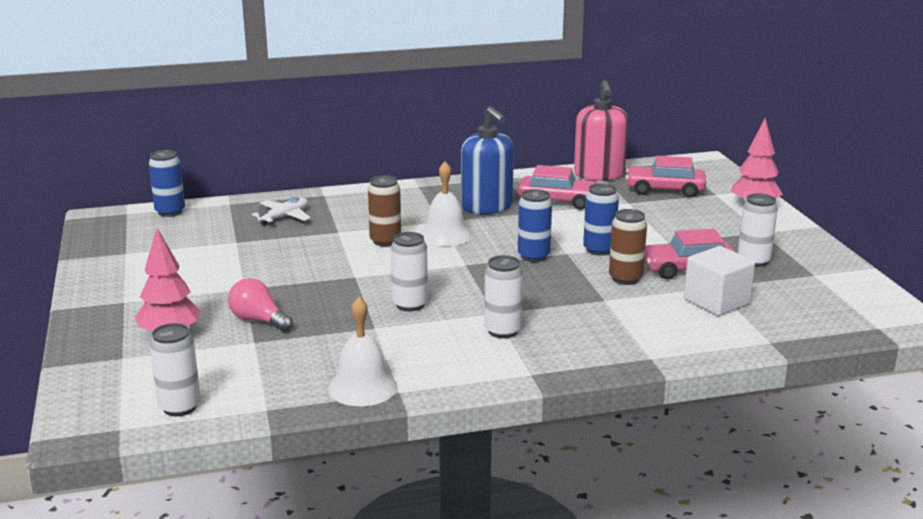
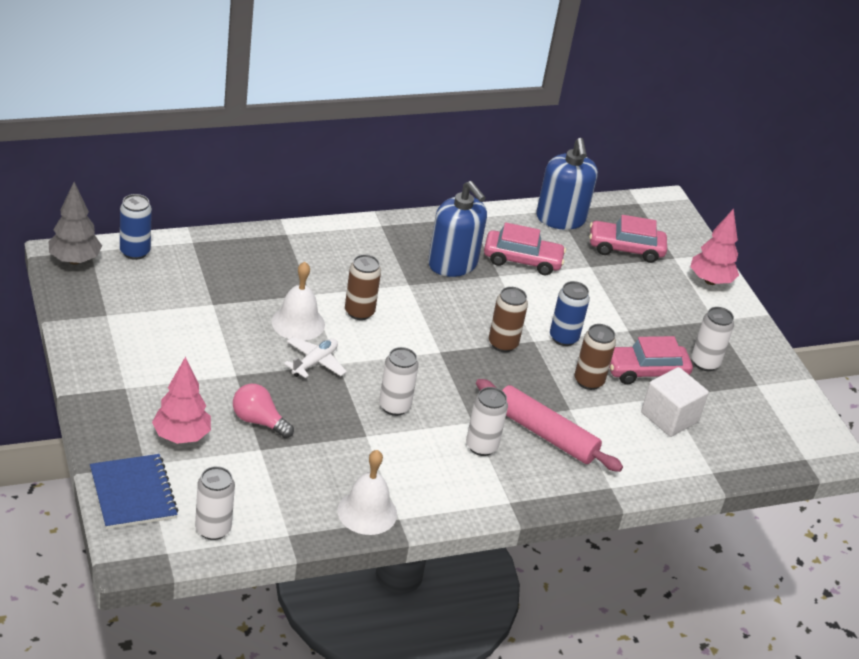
camera: 10 degrees left, 15 degrees up
white plane [252,197,311,226] -> white plane moved to [284,337,347,378]
white bell [420,162,472,247] -> white bell moved to [271,262,325,341]
blue can [518,189,552,262] -> brown can [489,287,528,352]
pink soap dispenser [574,80,628,181] -> blue soap dispenser [536,138,598,230]
none -> grey tree [49,182,102,264]
none -> blue notebook [90,454,178,529]
none -> pink rolling pin [476,379,623,472]

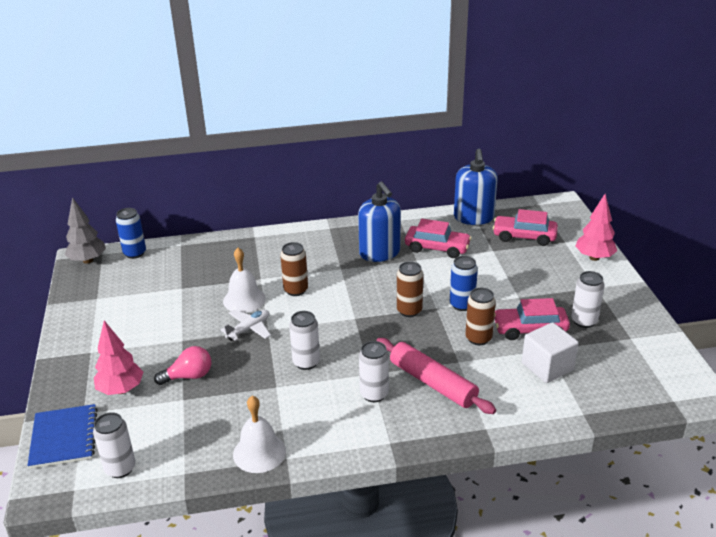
camera: 15 degrees right, 5 degrees down
pink light bulb [233,384,294,438] -> pink light bulb turned 120 degrees clockwise [154,346,211,385]

